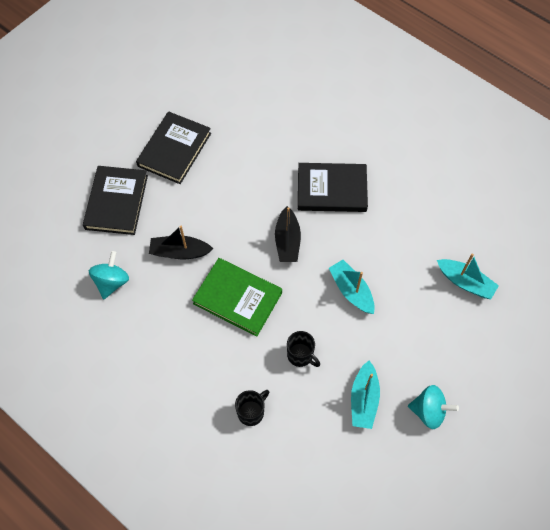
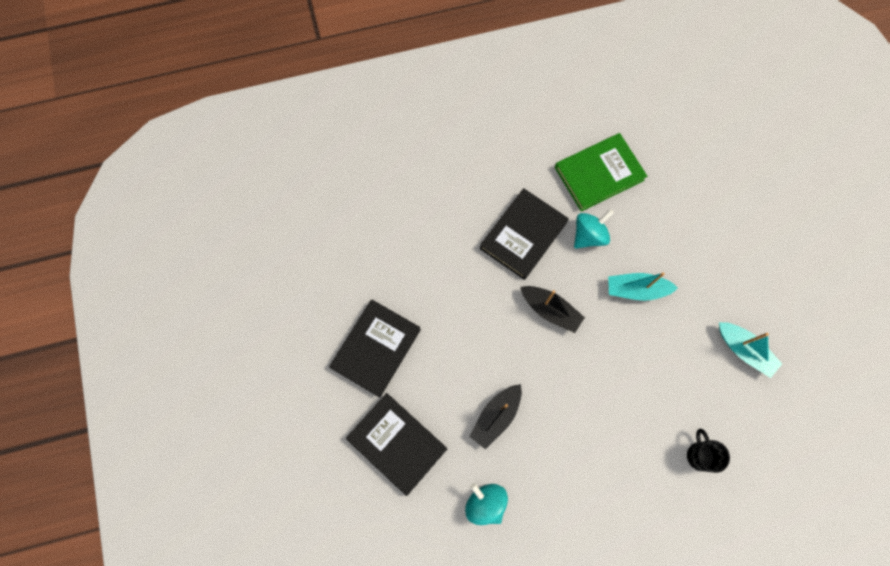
camera: 55 degrees left, 10 degrees up
black book [136,111,211,184] -> black book turned 60 degrees clockwise [329,300,421,398]
green book [192,258,282,337] -> green book moved to [555,133,647,211]
black mug [287,331,320,367] -> none
turquoise spinning top [408,385,459,429] -> turquoise spinning top moved to [574,209,614,248]
turquoise boat [437,253,499,299] -> none

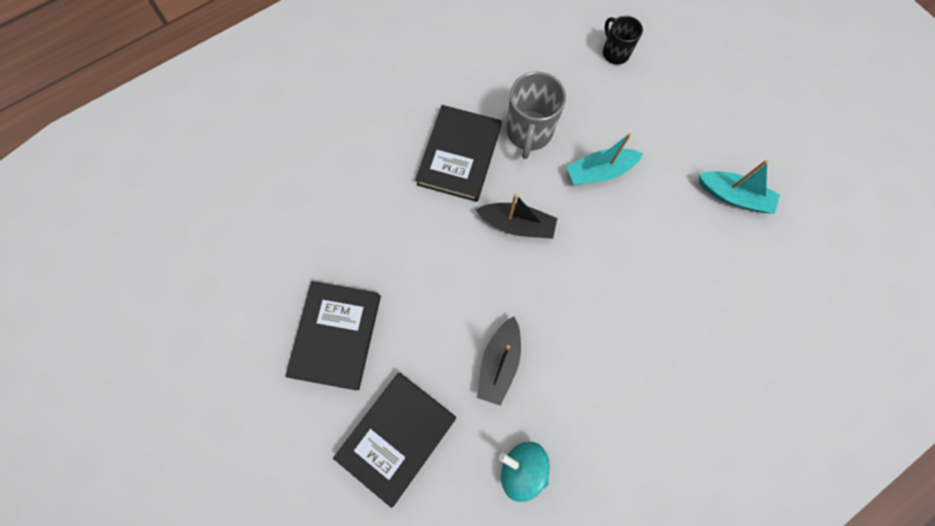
camera: 20 degrees left, 0 degrees up
black book [346,393,448,496] -> black book turned 75 degrees counterclockwise [333,373,456,508]
green book [555,133,647,211] -> none
turquoise spinning top [574,209,614,248] -> grey mug [507,71,566,159]
black mug [687,428,730,473] -> black mug moved to [603,16,643,65]

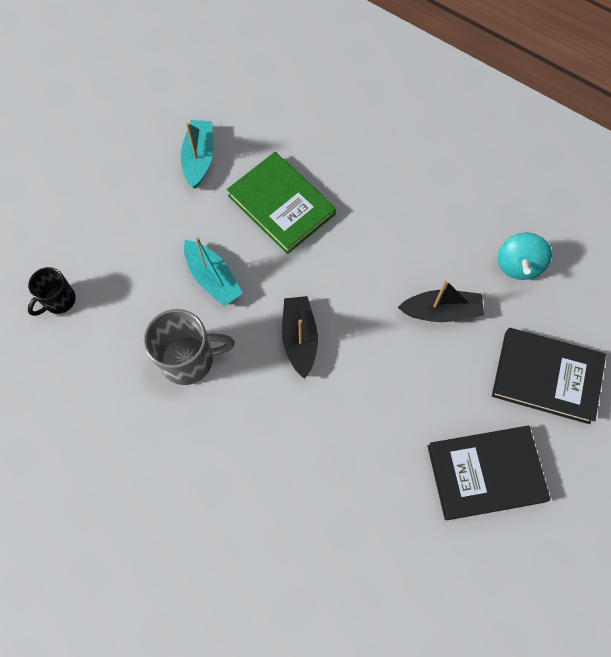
camera: 110 degrees left, 5 degrees down
black book [415,105,502,202] -> none
none -> green book [227,152,336,254]

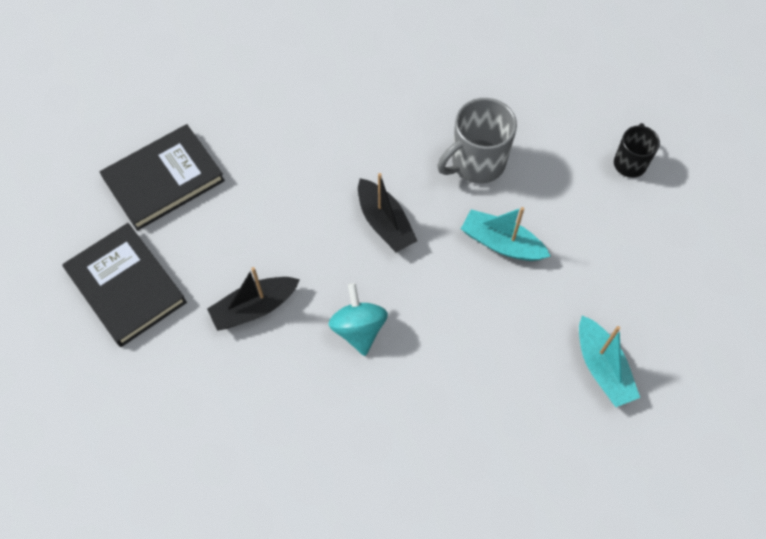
camera: 155 degrees right, 5 degrees down
green book [227,152,336,254] -> none
black book [492,328,606,424] -> black book turned 60 degrees clockwise [62,223,187,347]
turquoise spinning top [498,233,552,280] -> turquoise spinning top moved to [328,283,388,356]

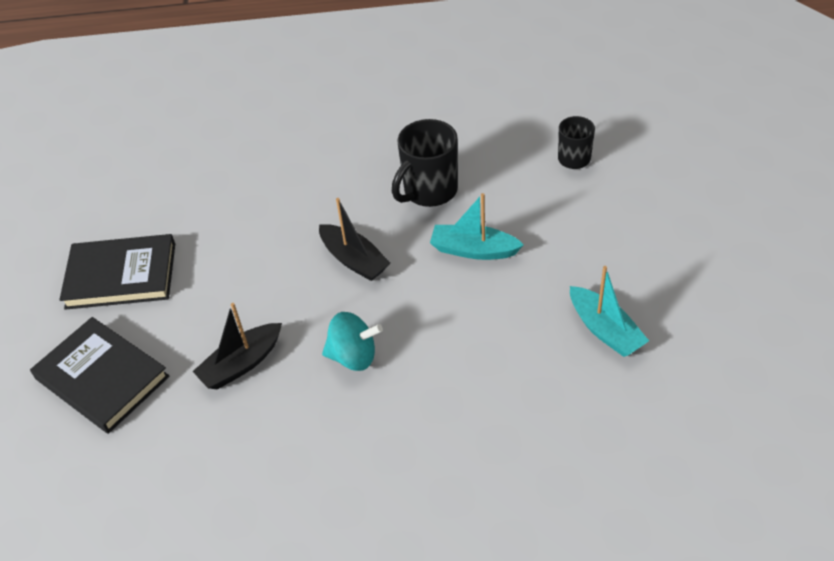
camera: 10 degrees left, 15 degrees down
black book [100,124,225,231] -> black book turned 45 degrees clockwise [59,234,175,310]
turquoise spinning top [328,283,388,356] -> turquoise spinning top turned 120 degrees clockwise [322,312,383,371]
grey mug [437,98,517,184] -> black mug [392,119,458,207]

